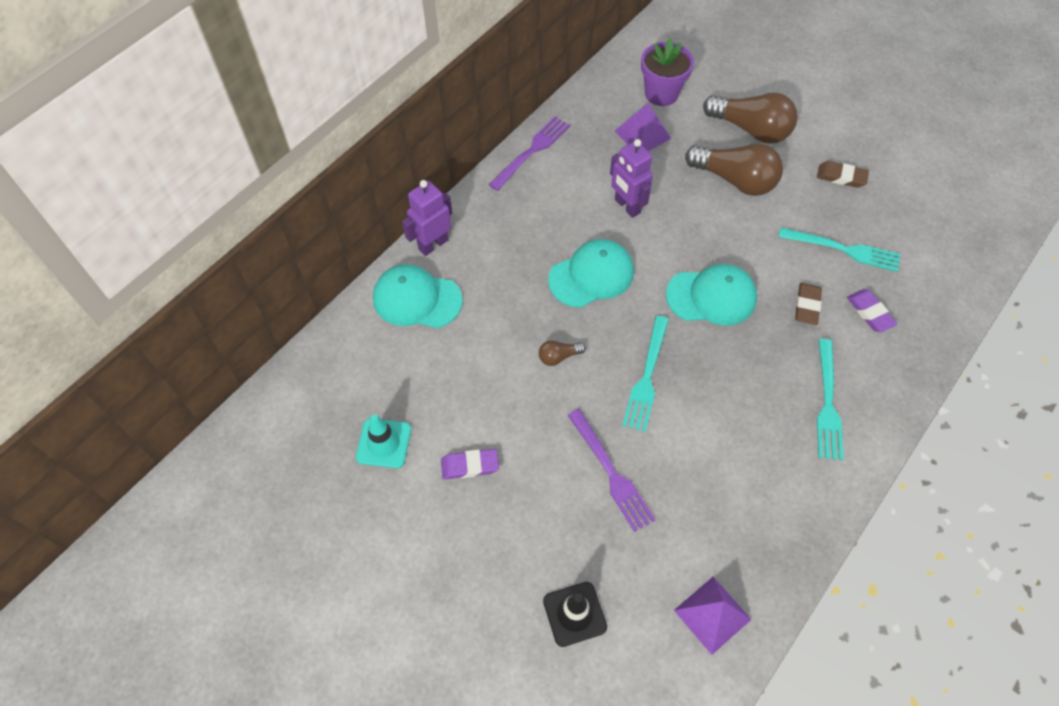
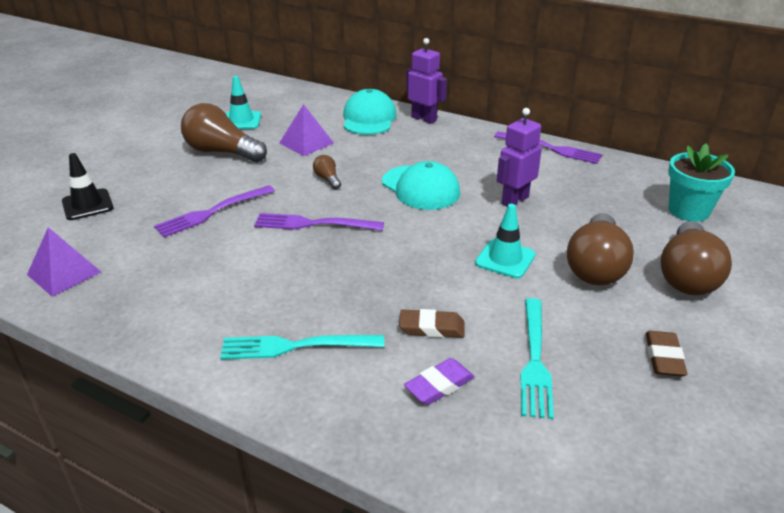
camera: 80 degrees right, 25 degrees down
purple eraser [441,449,499,480] -> brown light bulb [181,103,267,162]
purple pyramid [615,103,671,151] -> purple pyramid moved to [279,104,334,156]
turquoise fork [623,316,669,432] -> purple fork [254,213,384,231]
purple flower pot [641,38,694,106] -> turquoise flower pot [668,144,735,222]
turquoise cap [666,264,757,326] -> none
none -> turquoise traffic cone [475,204,536,279]

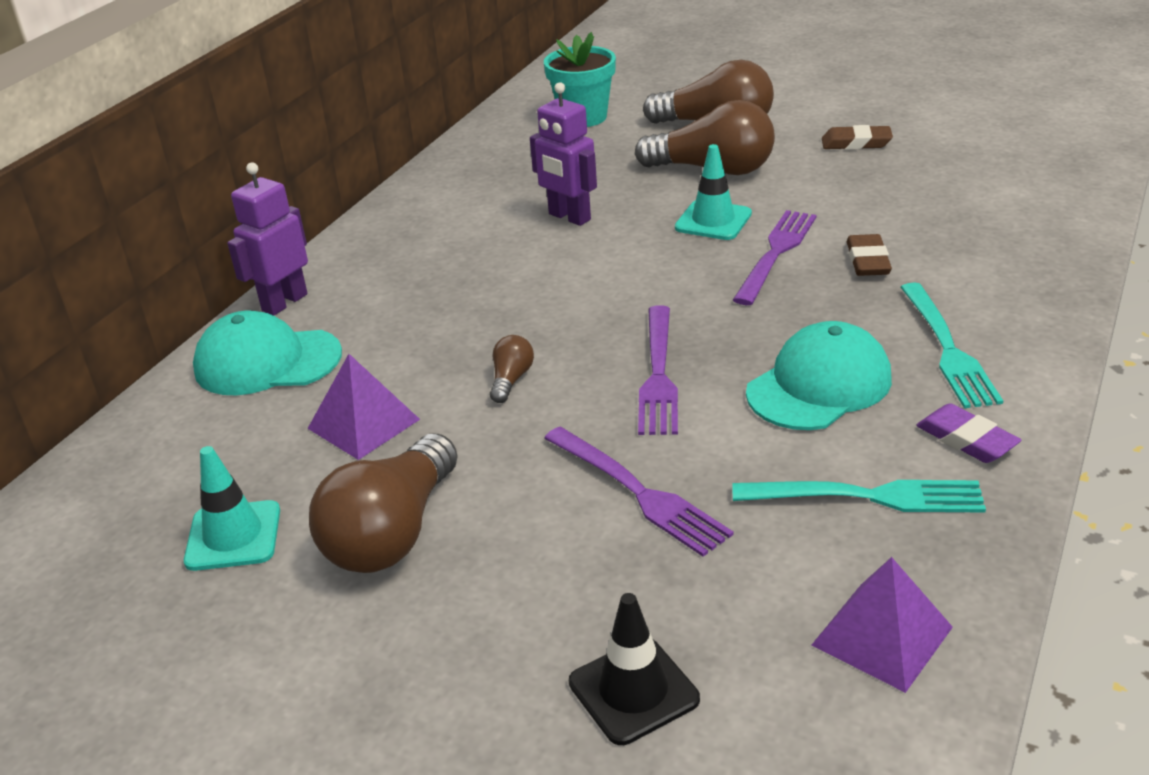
camera: 90 degrees left, 0 degrees up
brown light bulb [313,155,341,189] -> brown light bulb turned 135 degrees clockwise [490,335,534,403]
turquoise cap [382,161,460,210] -> turquoise cap moved to [746,321,892,430]
purple eraser [404,358,475,405] -> purple eraser moved to [916,403,1021,463]
purple fork [494,132,603,164] -> purple fork moved to [733,210,817,305]
turquoise fork [521,298,554,419] -> turquoise fork moved to [732,480,986,513]

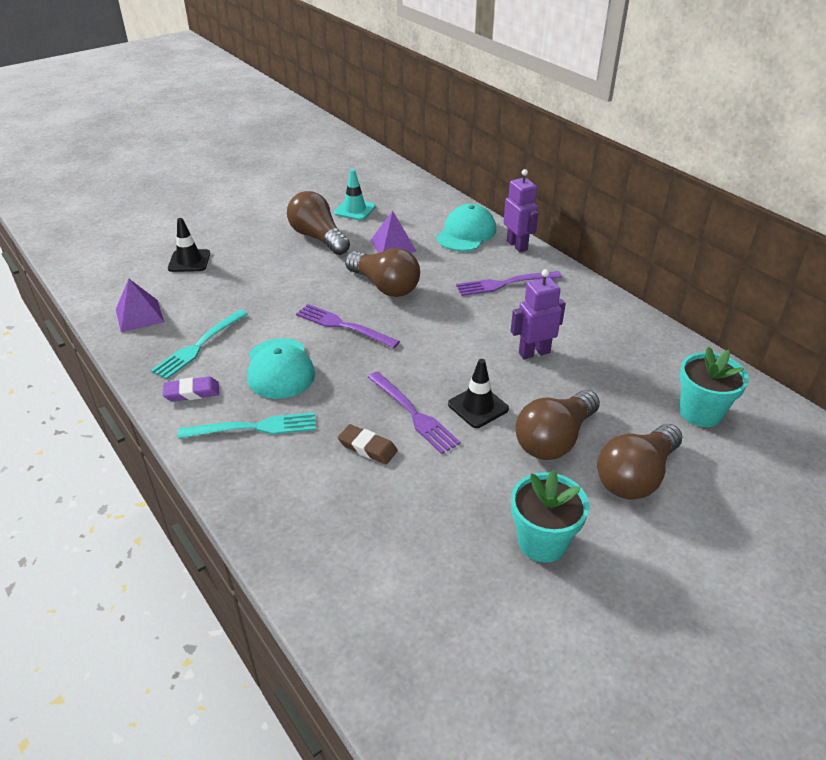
camera: 115 degrees right, 5 degrees up
brown light bulb [490,335,534,403] -> brown light bulb [345,248,420,297], size x2.23
purple fork [544,427,734,557] -> purple fork moved to [456,271,562,296]
turquoise traffic cone [675,144,752,240] -> black traffic cone [448,359,509,428]
brown eraser [822,125,893,150] -> turquoise flower pot [511,470,589,563]
turquoise fork [901,283,1003,408] -> turquoise fork turned 150 degrees clockwise [178,412,316,439]

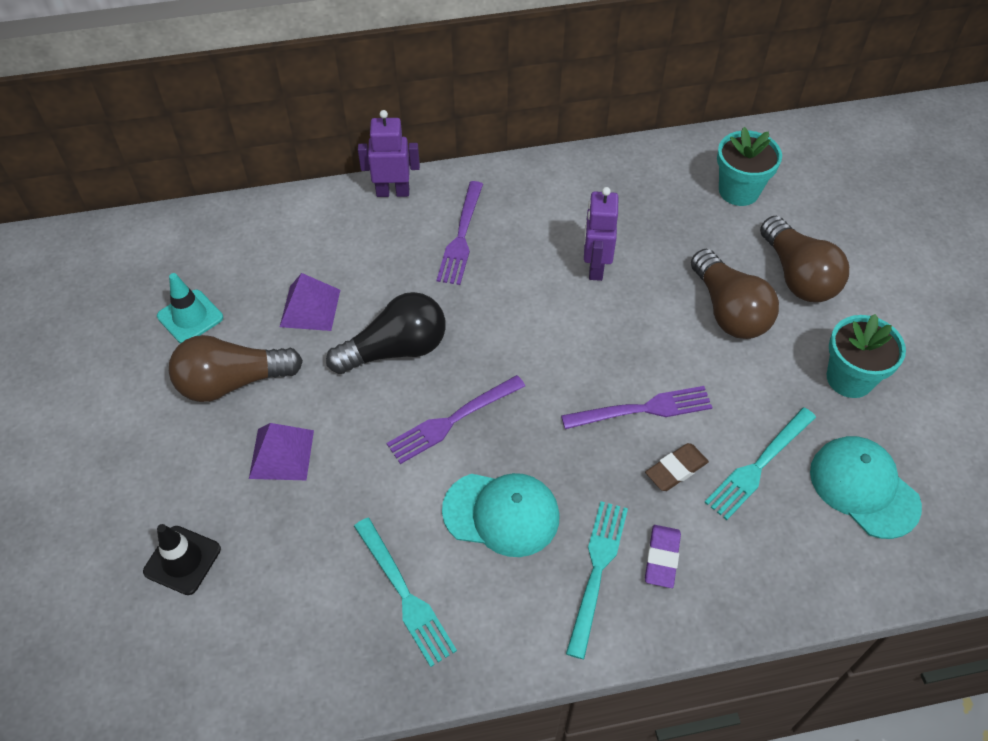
camera: 65 degrees left, 15 degrees up
purple pyramid [116,279,164,332] -> purple pyramid moved to [249,423,314,480]
purple eraser [163,376,219,402] -> purple eraser moved to [645,525,681,588]
brown light bulb [345,248,420,297] -> black light bulb [326,292,446,374]
turquoise cap [436,204,496,251] -> turquoise cap moved to [810,436,922,539]
black traffic cone [448,359,509,428] -> none
none -> turquoise fork [704,408,816,520]

